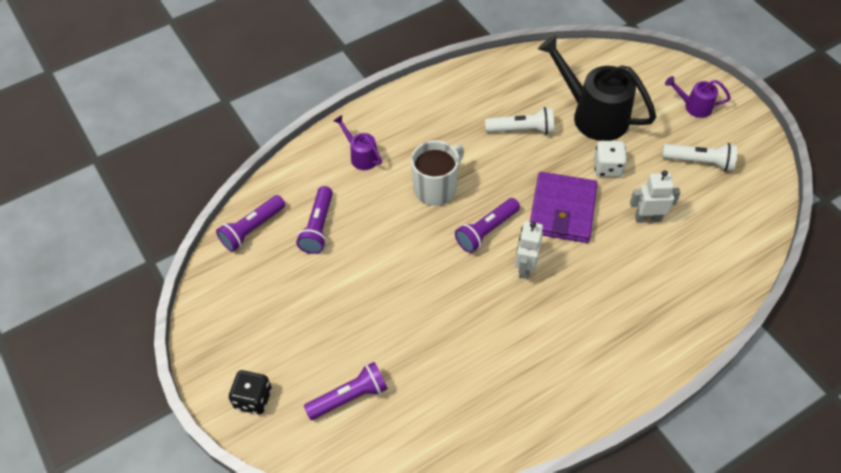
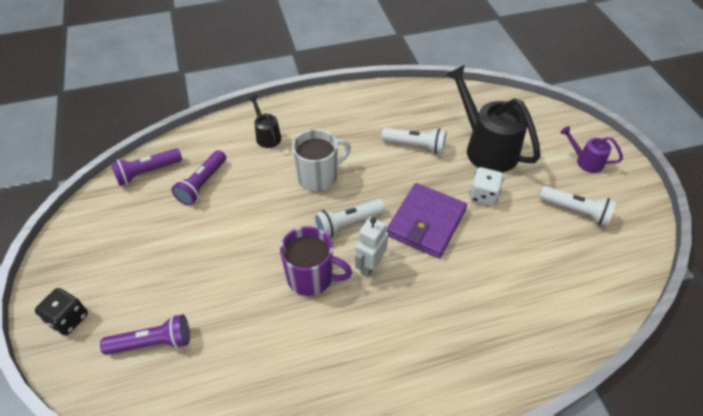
camera: 15 degrees right, 5 degrees down
purple watering can [333,115,382,170] -> black watering can [248,95,281,148]
purple flashlight [455,198,520,253] -> white flashlight [314,199,385,238]
white robot [630,170,681,223] -> none
none -> purple mug [280,226,352,296]

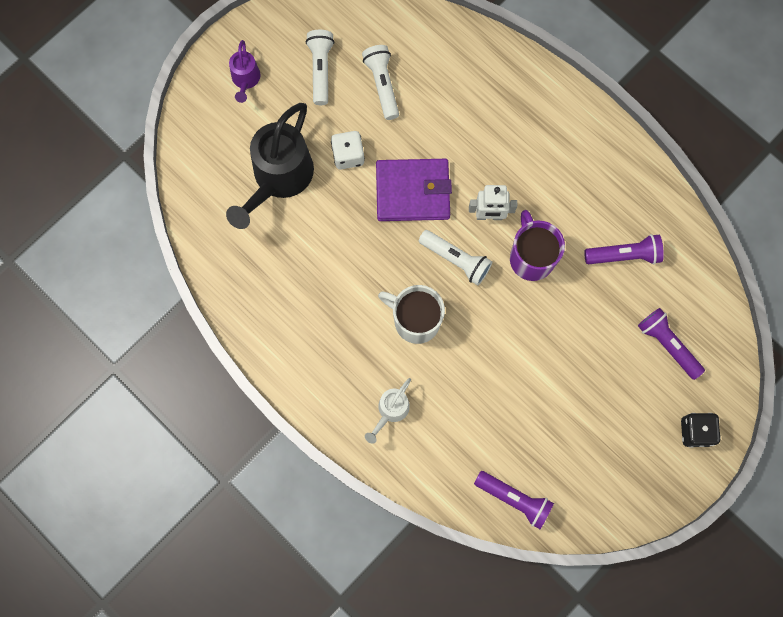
camera: 120 degrees left, 25 degrees up
purple flashlight [172,150,226,206] -> purple flashlight moved to [584,234,664,264]
black watering can [248,95,281,148] -> white watering can [365,378,411,444]
white flashlight [382,128,447,154] -> white flashlight moved to [362,45,399,120]

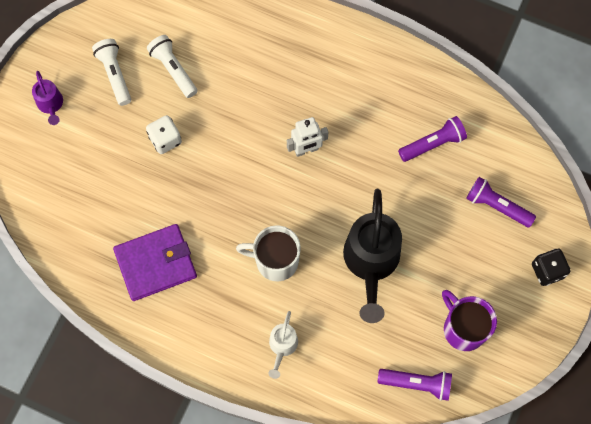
camera: 20 degrees left, 5 degrees down
black watering can [226,103,314,229] -> black watering can moved to [343,189,402,323]
purple wallet [376,159,452,221] -> purple wallet moved to [113,224,197,301]
white flashlight [419,230,492,285] -> none
purple mug [510,210,565,281] -> purple mug moved to [442,290,497,351]

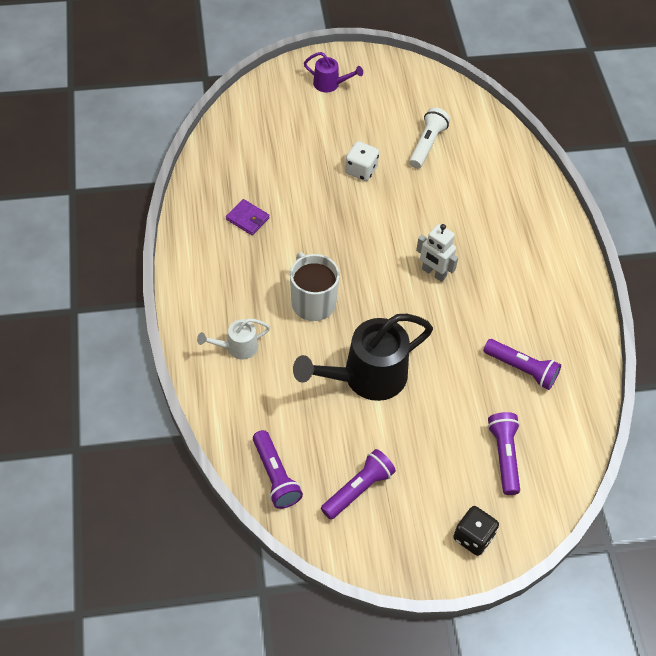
camera: 55 degrees right, 15 degrees down
purple watering can [32,71,63,125] -> purple watering can turned 105 degrees counterclockwise [304,52,363,92]
white flashlight [92,39,131,106] -> none
purple wallet [113,224,197,301] -> purple wallet [226,199,270,235], size x0.50
purple mug [442,290,497,351] -> purple flashlight [321,449,396,520]

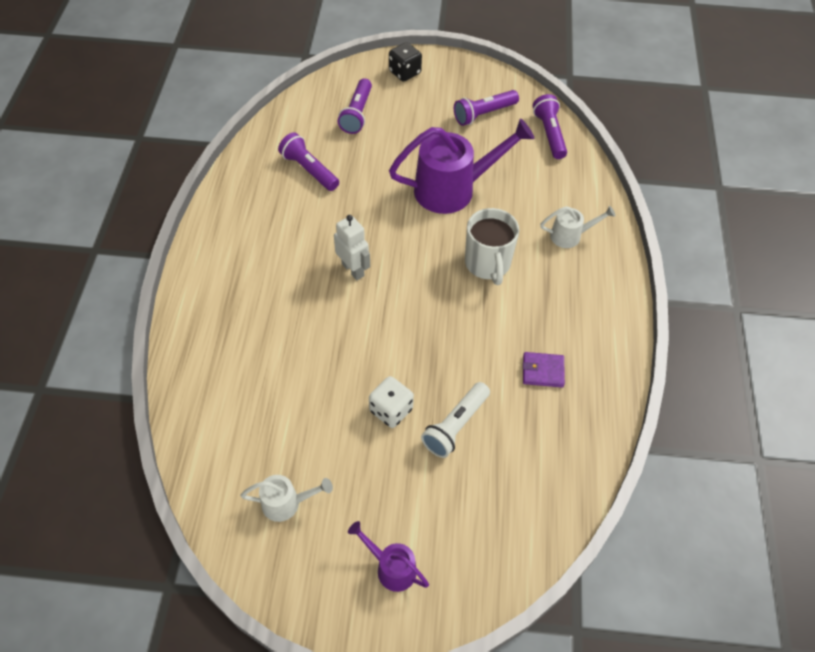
camera: 165 degrees left, 0 degrees up
purple wallet [226,199,270,235] -> purple wallet turned 45 degrees counterclockwise [523,352,565,388]
black watering can [293,314,433,401] -> purple watering can [389,118,535,214]
white flashlight [409,107,450,169] -> white flashlight moved to [421,382,490,458]
none -> white watering can [241,475,333,522]

